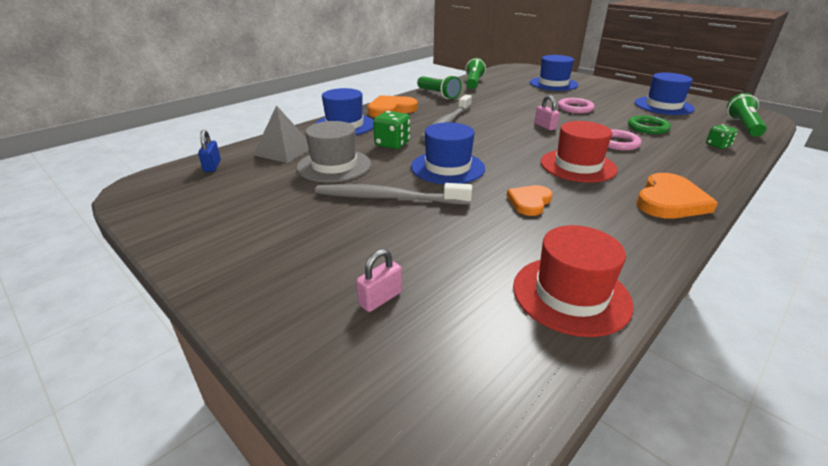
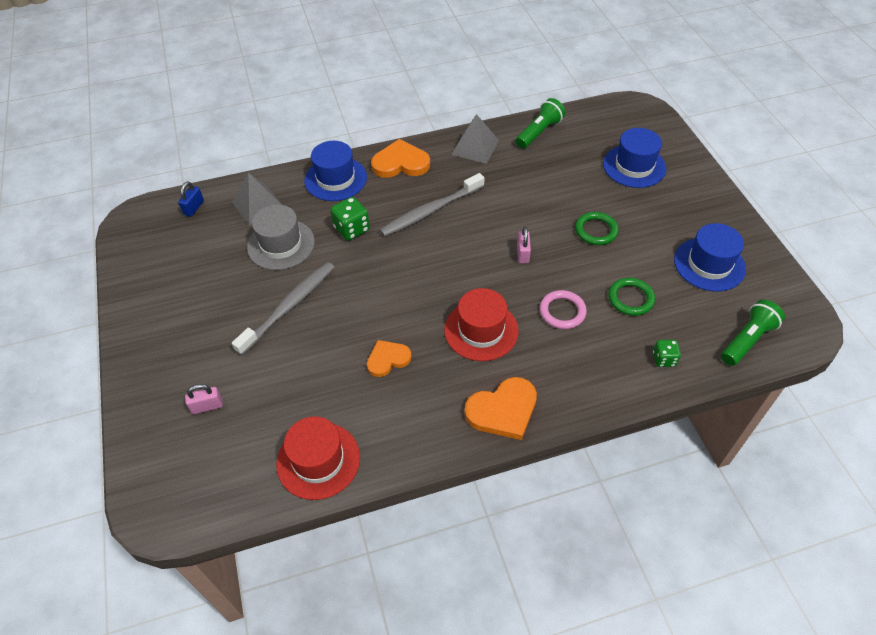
camera: 30 degrees right, 20 degrees up
grey toothbrush [315,183,472,205] -> grey toothbrush turned 90 degrees clockwise [232,262,335,355]
blue hat [411,122,485,184] -> none
green flashlight [417,75,462,99] -> grey pyramid [451,114,499,164]
pink ring [558,98,595,113] -> green ring [575,212,619,245]

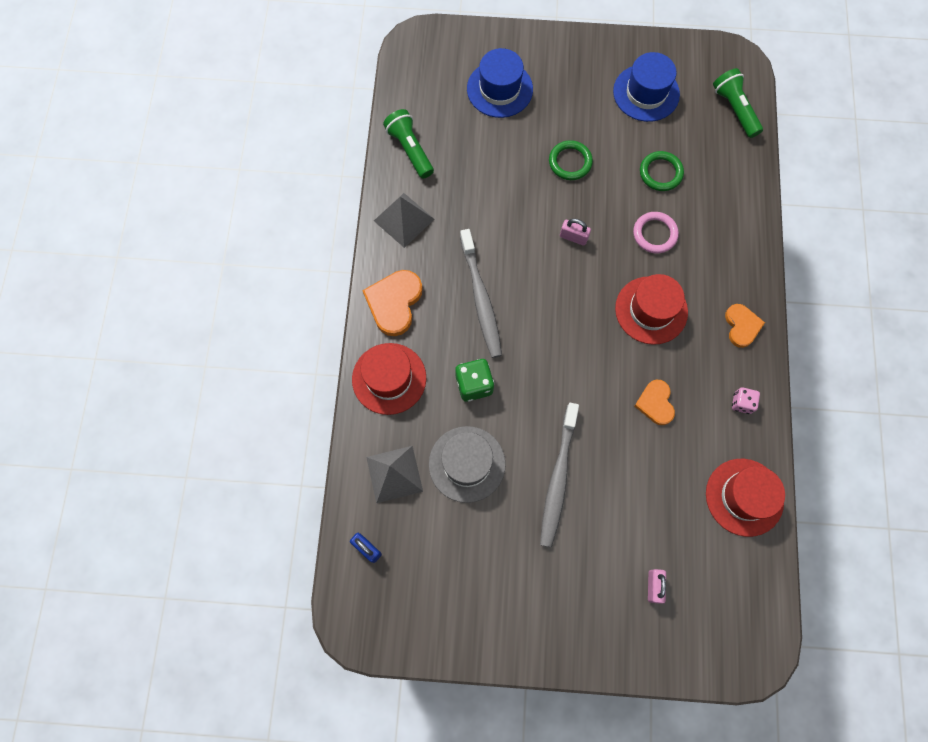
camera: 70 degrees left, 20 degrees up
grey toothbrush [232,262,335,355] -> grey toothbrush turned 135 degrees counterclockwise [540,403,579,548]
blue hat [304,141,367,201] -> red hat [352,343,426,415]
orange heart [465,377,537,440] -> orange heart [725,304,765,348], size x0.64
green dice [653,340,681,367] -> none
none -> pink dice [732,387,760,414]

